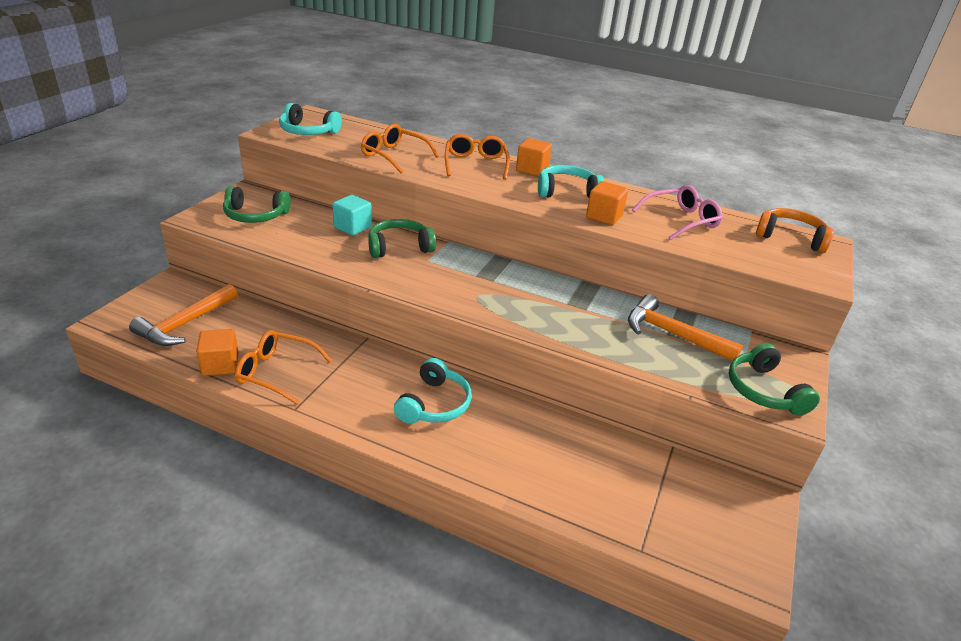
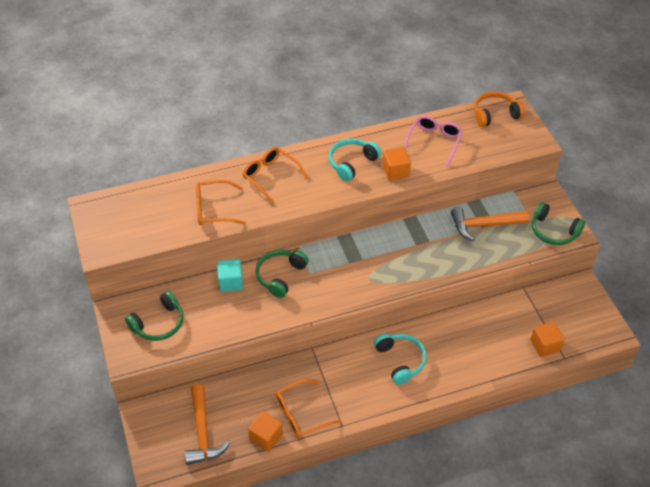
camera: 40 degrees left, 15 degrees up
turquoise headphones [279,103,342,135] -> none
orange cube [516,138,552,176] -> orange cube moved to [531,322,564,357]

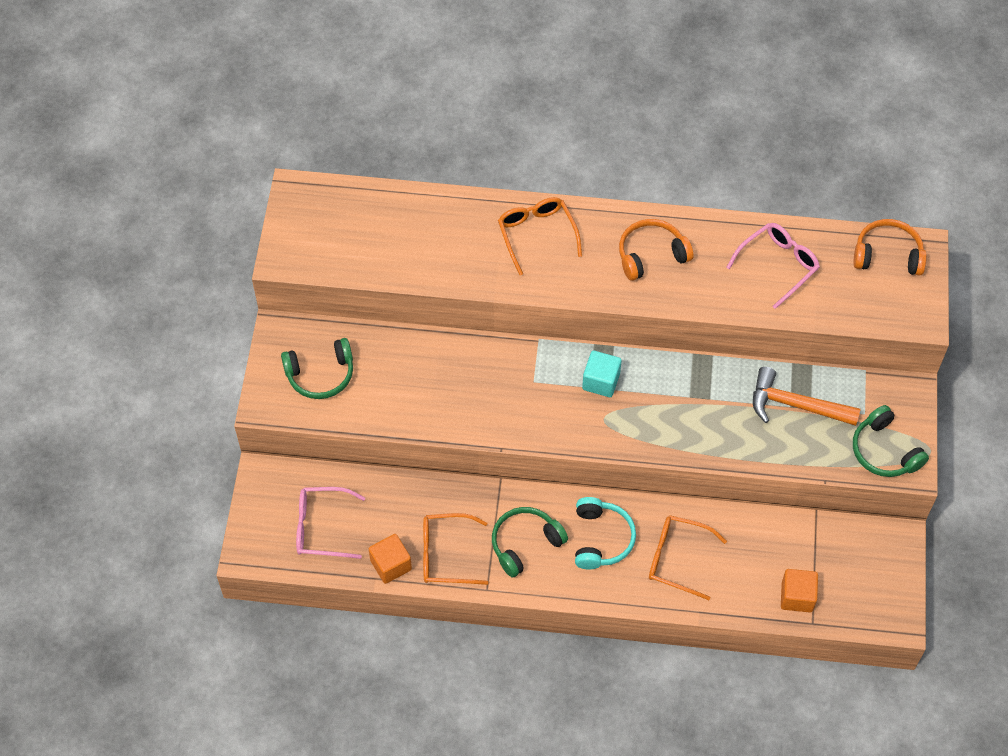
camera: 25 degrees right, 10 degrees up
orange hammer [184,384,231,465] -> pink glasses [296,487,365,559]
orange glasses [196,180,246,225] -> orange glasses moved to [649,515,727,600]
turquoise cube [217,259,243,292] -> turquoise cube moved to [582,351,622,397]
green headphones [256,250,309,298] -> green headphones moved to [492,507,568,577]
turquoise headphones [329,138,381,181] -> orange headphones [619,219,693,281]
orange cube [383,147,411,180] -> none

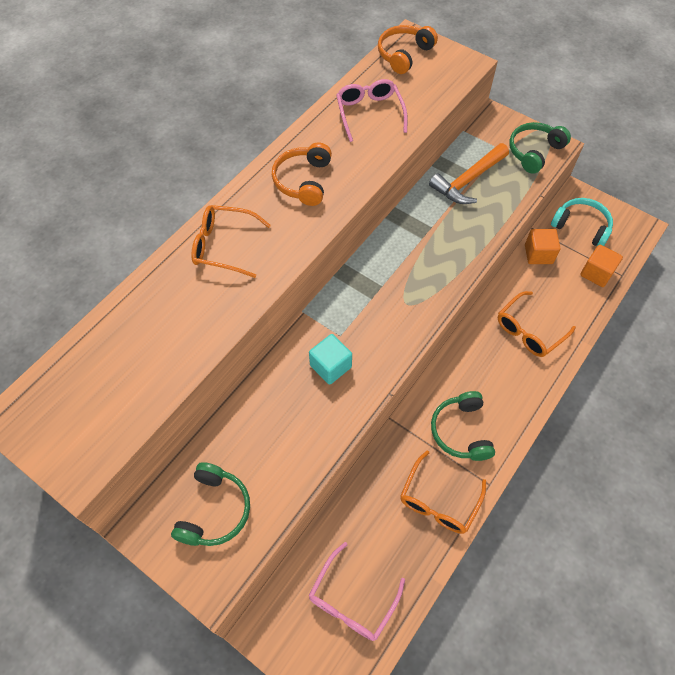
camera: 60 degrees left, 0 degrees up
orange cube [369,534,412,584] -> orange cube moved to [525,229,560,264]
turquoise headphones [575,497,636,569] -> turquoise headphones moved to [551,198,613,246]
turquoise cube [582,351,622,397] -> turquoise cube moved to [309,334,352,385]
green headphones [853,405,929,477] -> green headphones turned 135 degrees clockwise [509,122,571,174]

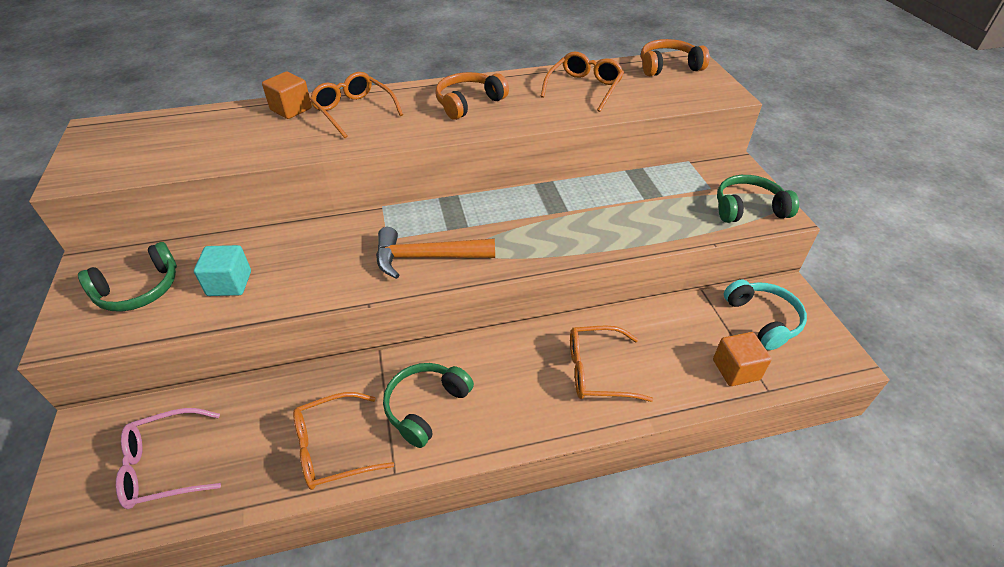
camera: 40 degrees right, 15 degrees down
turquoise cube [309,334,352,385] -> turquoise cube moved to [194,245,251,296]
pink glasses [336,79,408,142] -> orange glasses [540,52,624,112]
orange hammer [429,143,509,204] -> orange hammer moved to [376,227,495,279]
orange cube [525,229,560,264] -> orange cube moved to [262,72,312,119]

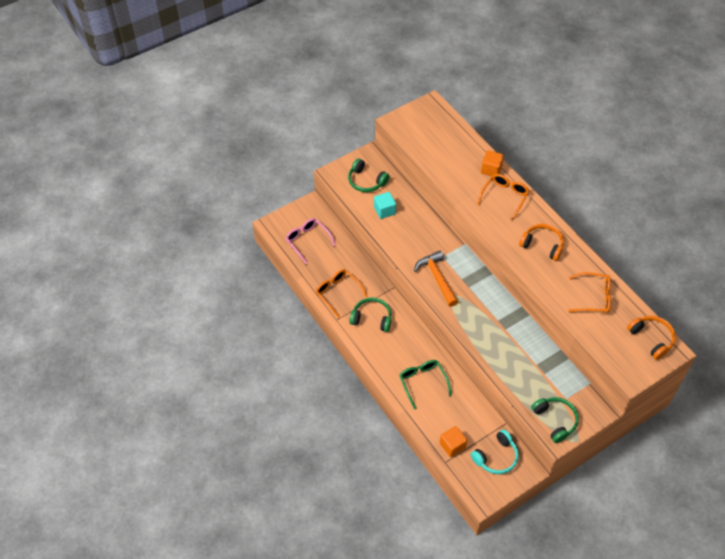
camera: 70 degrees right, 10 degrees up
orange glasses [570,325,653,402] -> green glasses [399,360,452,410]

